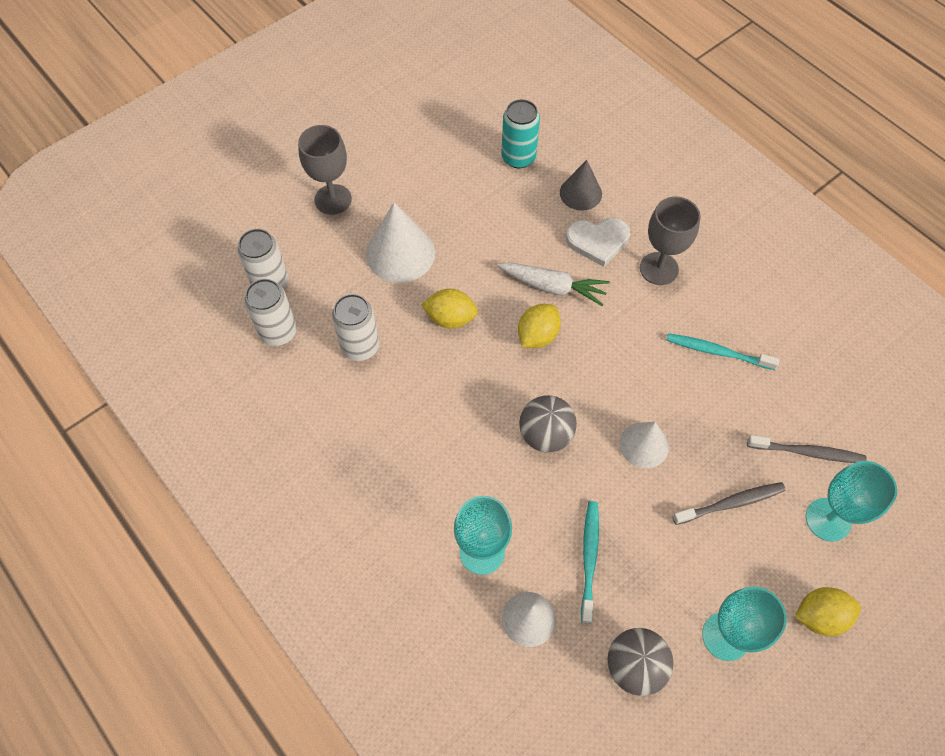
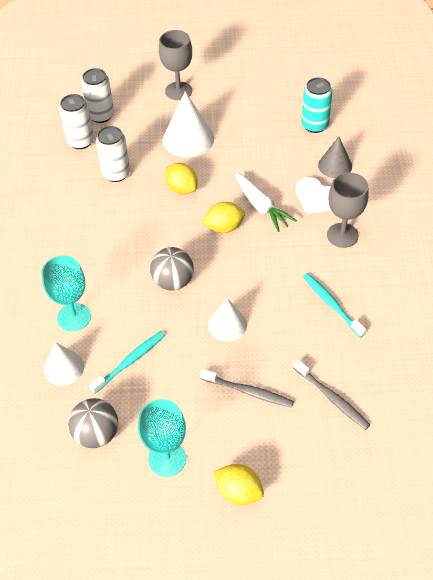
camera: 40 degrees right, 10 degrees down
turquoise goblet [806,461,897,541] -> none

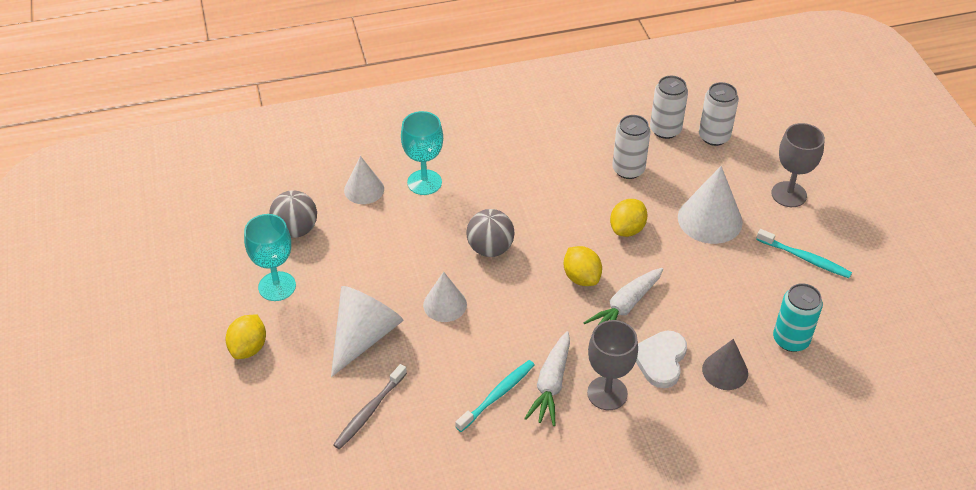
camera: 75 degrees right, 5 degrees down
turquoise toothbrush [89,331,165,394] -> turquoise toothbrush moved to [756,229,852,278]
grey toothbrush [200,369,294,408] -> white cone [331,286,404,377]
none -> white carrot [524,331,570,426]

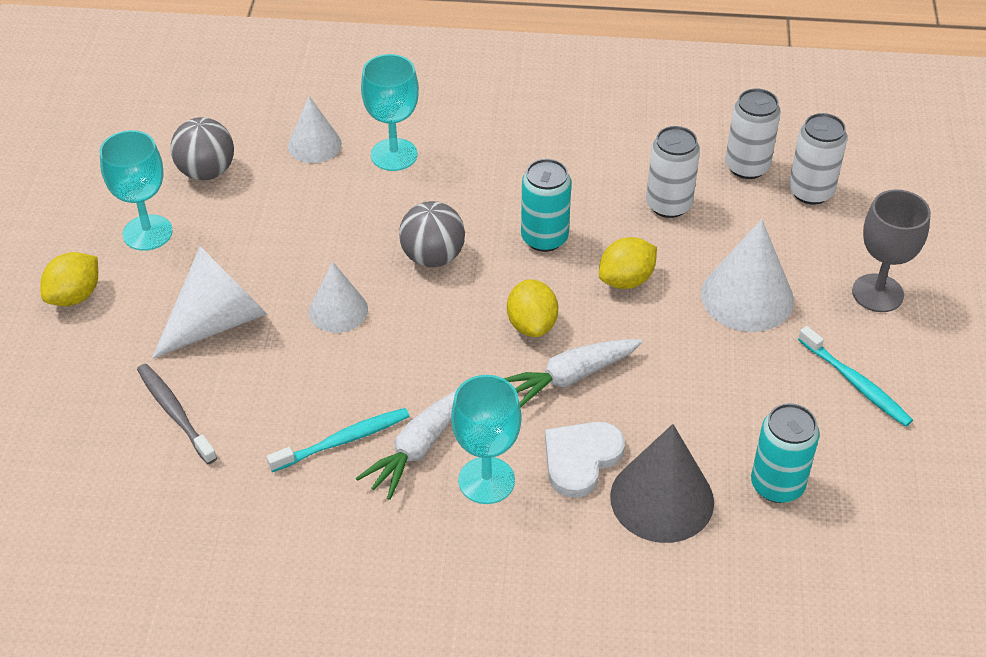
camera: 20 degrees right, 0 degrees up
grey toothbrush [333,364,407,450] -> grey toothbrush turned 90 degrees clockwise [137,364,217,464]
grey goblet [587,320,638,410] -> turquoise goblet [451,375,522,504]
grey cone [702,339,748,390] -> grey cone [610,424,714,543], size x1.57
none -> turquoise can [521,159,572,252]

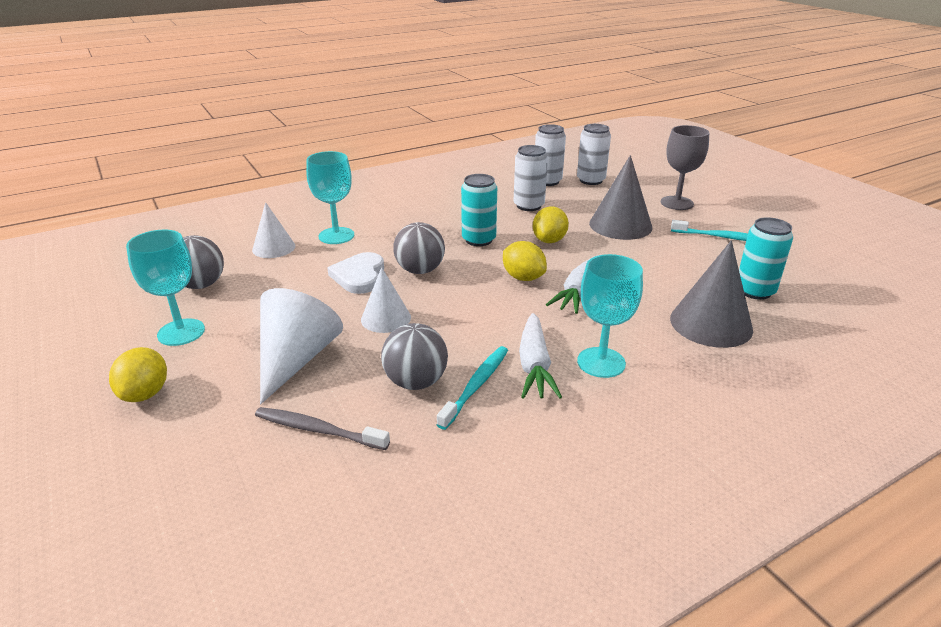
camera: 35 degrees left, 15 degrees down
white heart [545,422,625,498] -> white heart moved to [327,252,384,294]
white cone [701,219,794,332] -> grey cone [589,155,652,240]
none -> grey ball [381,323,448,390]

